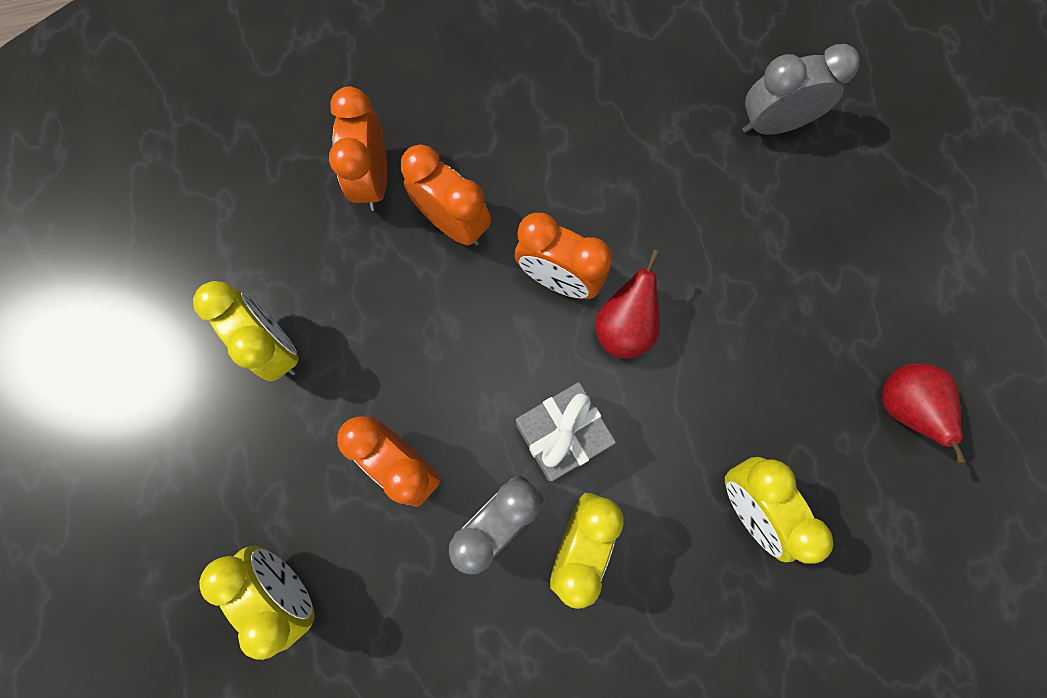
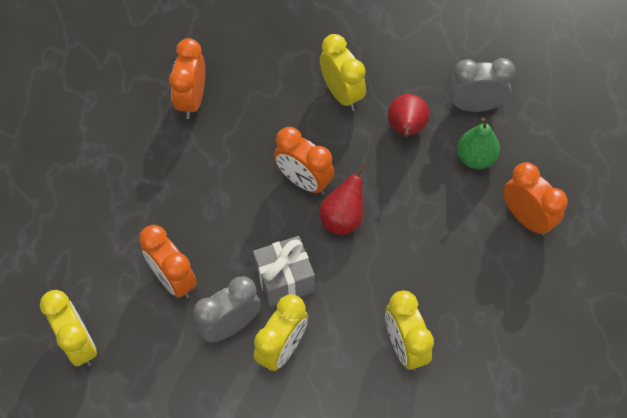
camera: 10 degrees right, 15 degrees down
yellow clock [193,281,299,382] -> yellow clock moved to [320,34,366,111]
orange clock [401,144,491,245] -> orange clock moved to [503,162,568,236]
red pear [882,363,966,464] -> red pear moved to [388,94,430,137]
none -> green pear [457,117,500,169]

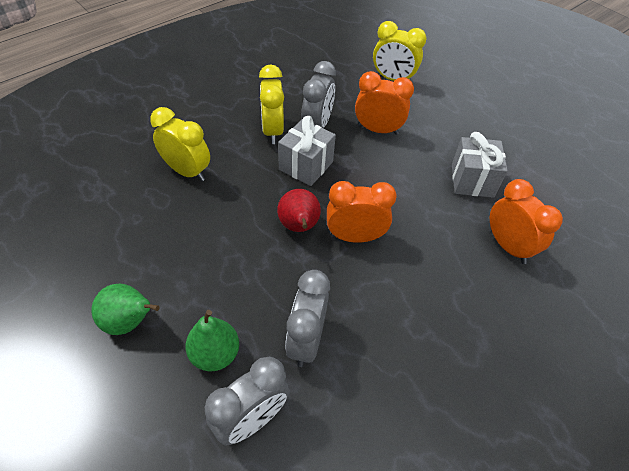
camera: 140 degrees right, 10 degrees down
yellow clock [320,34,366,111] -> none
red pear [388,94,430,137] -> grey clock [285,270,330,367]
orange clock [503,162,568,236] -> green pear [92,284,160,335]
none -> grey gift [452,132,508,198]

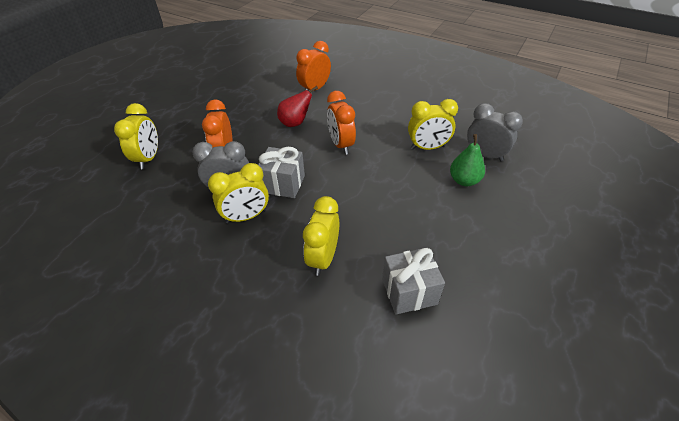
camera: 105 degrees left, 5 degrees down
green pear [92,284,160,335] -> none
red pear [277,189,321,232] -> red pear moved to [277,86,318,127]
grey clock [285,270,330,367] -> yellow clock [408,99,458,150]
grey gift [452,132,508,198] -> grey gift moved to [382,248,445,315]

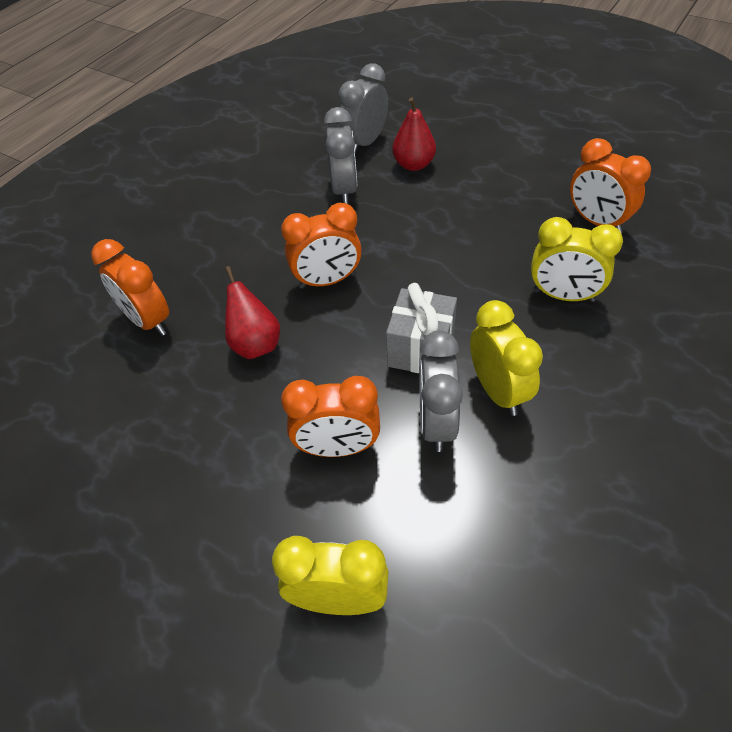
camera: 85 degrees left, 5 degrees up
grey gift [382,248,445,315] -> orange clock [570,138,651,233]
yellow clock [408,99,458,150] -> grey clock [324,107,357,204]
green pear [450,134,485,186] -> red pear [392,97,436,171]

